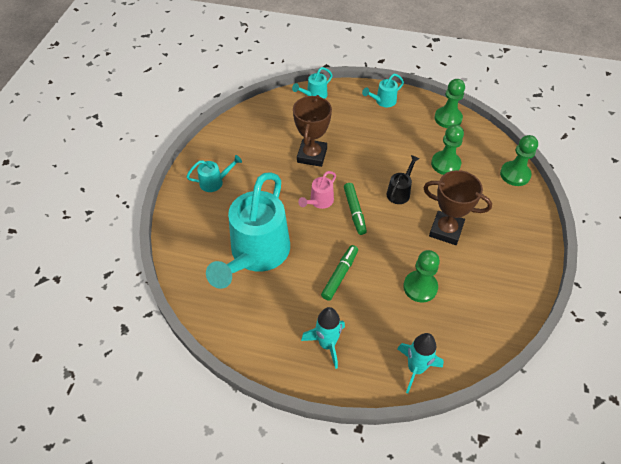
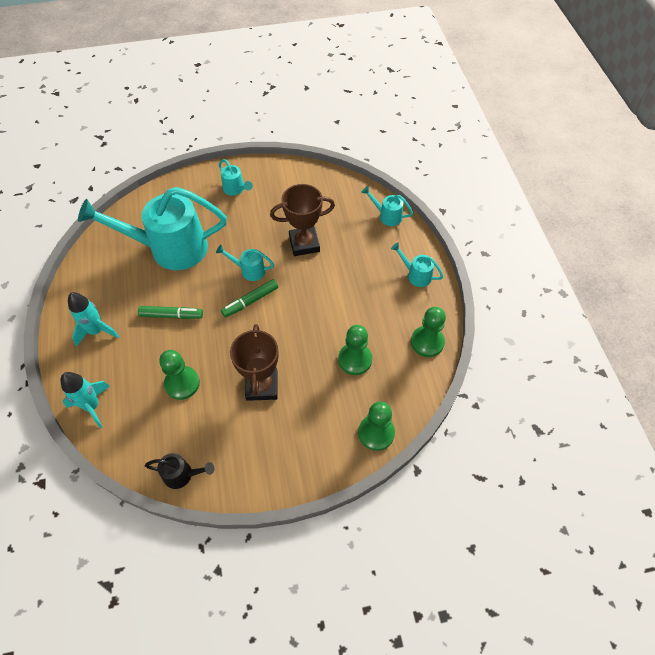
camera: 65 degrees right, 5 degrees up
pink watering can [298,171,336,209] -> turquoise watering can [216,245,274,281]
black watering can [387,155,420,204] -> black watering can moved to [145,453,215,489]

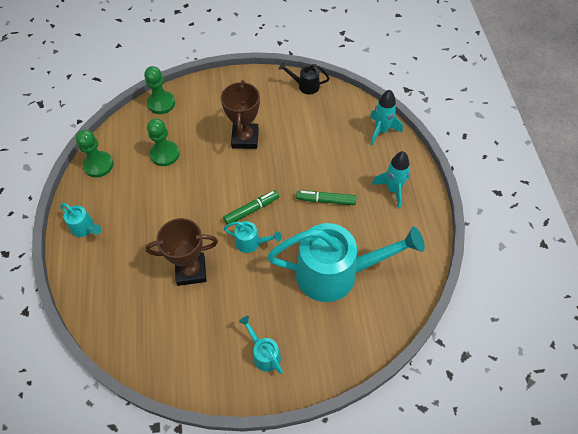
camera: 175 degrees left, 0 degrees up
green pawn [159,350,200,400] -> none
turquoise watering can [361,186,413,226] -> none

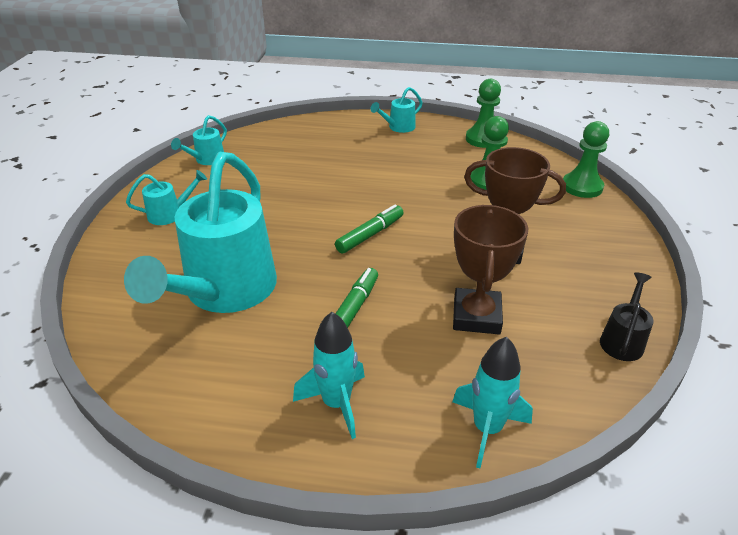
camera: 105 degrees right, 20 degrees down
brown trophy [146,218,218,286] -> brown trophy moved to [453,205,528,334]
green marker [223,190,279,225] -> green marker turned 120 degrees counterclockwise [335,205,404,253]
turquoise watering can [223,221,282,253] -> turquoise watering can moved to [171,115,227,165]

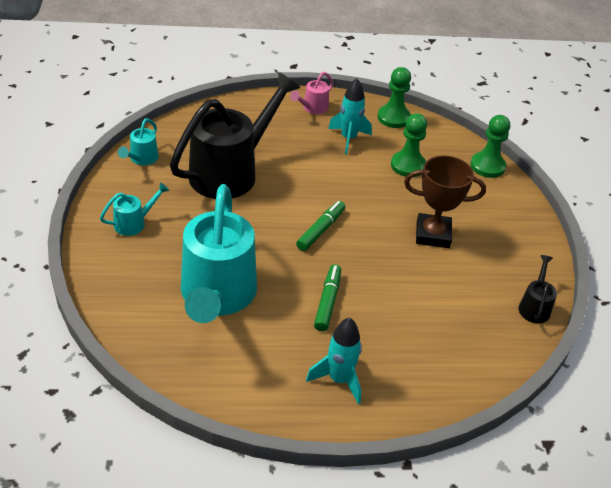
camera: 15 degrees left, 5 degrees up
turquoise watering can [370,87,423,133] -> pink watering can [290,72,333,114]
turquoise rocket [452,337,533,468] -> turquoise rocket moved to [328,78,372,154]
brown trophy [453,205,528,334] -> none
none -> black watering can [170,72,300,199]

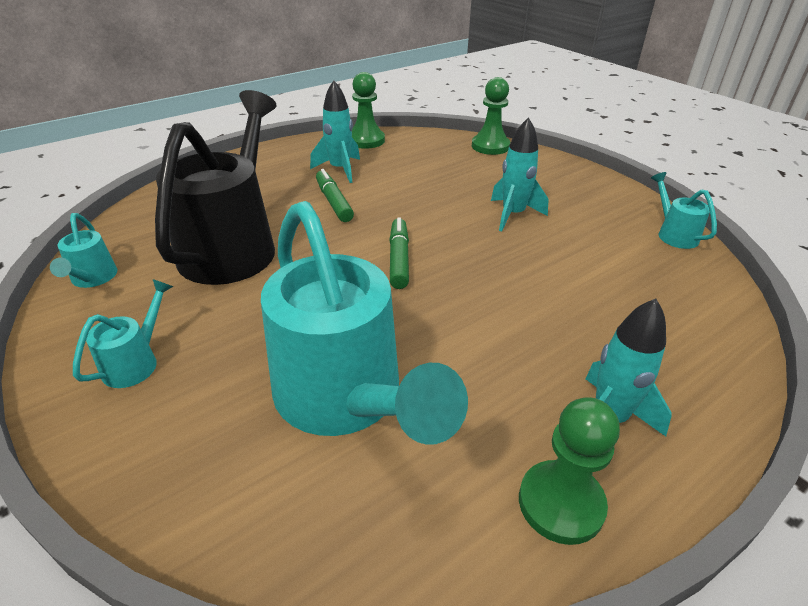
camera: 30 degrees left, 5 degrees down
pink watering can [290,72,333,114] -> none
green marker [314,264,341,331] -> green marker moved to [316,169,354,222]
green pawn [391,113,427,177] -> green pawn moved to [519,397,620,545]
brown trophy [404,155,486,248] -> turquoise rocket [491,117,549,231]
black watering can [518,255,557,323] -> turquoise watering can [651,172,717,249]

